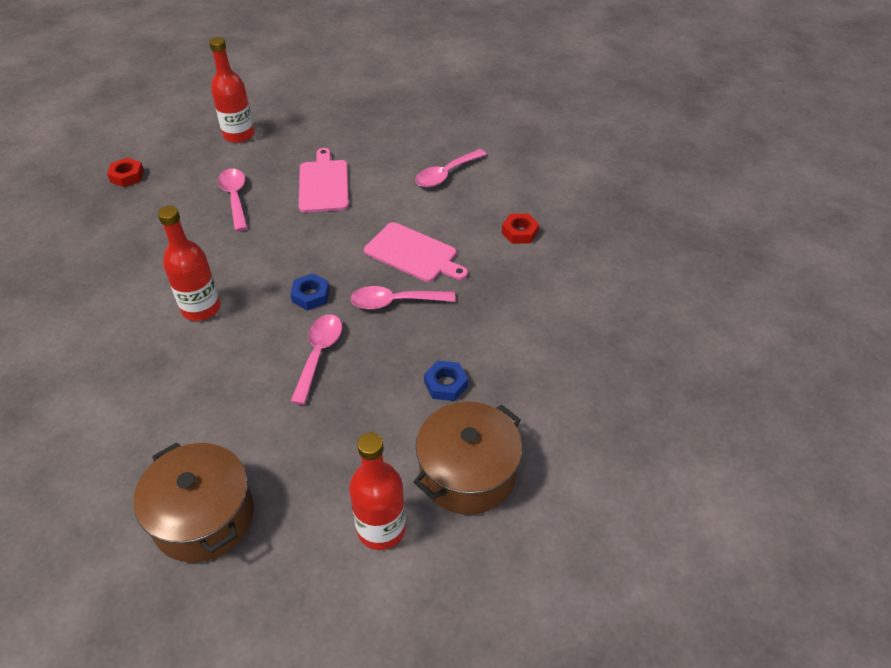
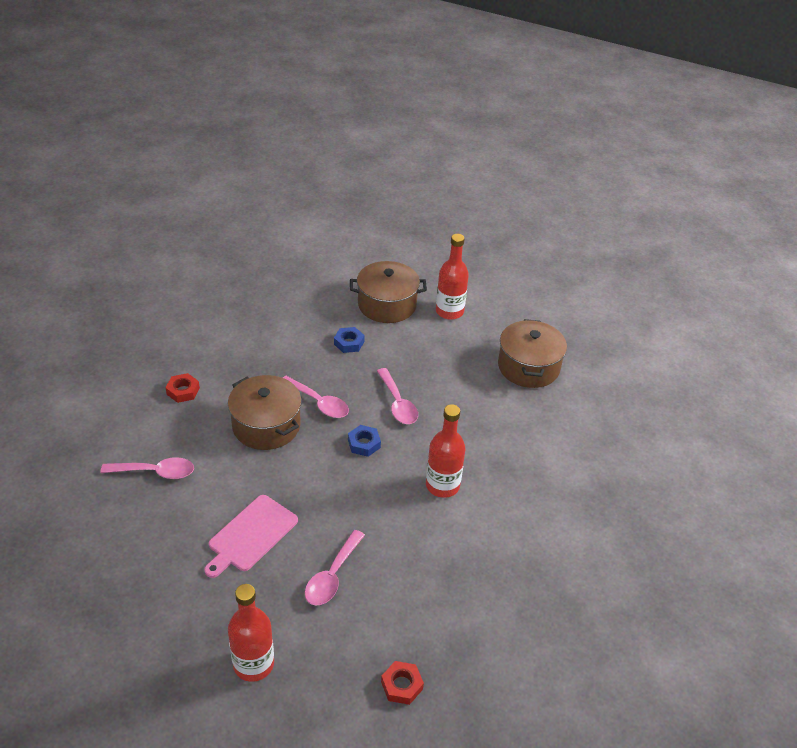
camera: 140 degrees left, 5 degrees down
pink spoon [290,315,342,405] -> pink spoon turned 75 degrees counterclockwise [377,368,418,424]
pink cutting board [364,222,468,282] -> brown pot [228,375,302,450]

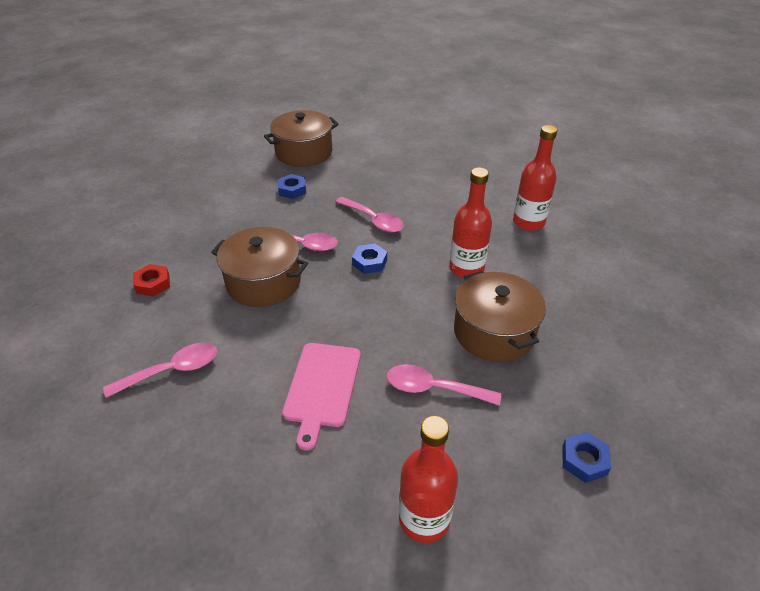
camera: 25 degrees left, 0 degrees up
pink spoon [305,530,365,605] -> pink spoon turned 105 degrees clockwise [387,364,501,406]
red nut [381,661,424,705] -> blue nut [562,432,611,483]
red bottle [436,234,469,320] -> red bottle moved to [513,125,557,231]
brown pot [498,319,567,388] -> brown pot moved to [454,271,546,362]

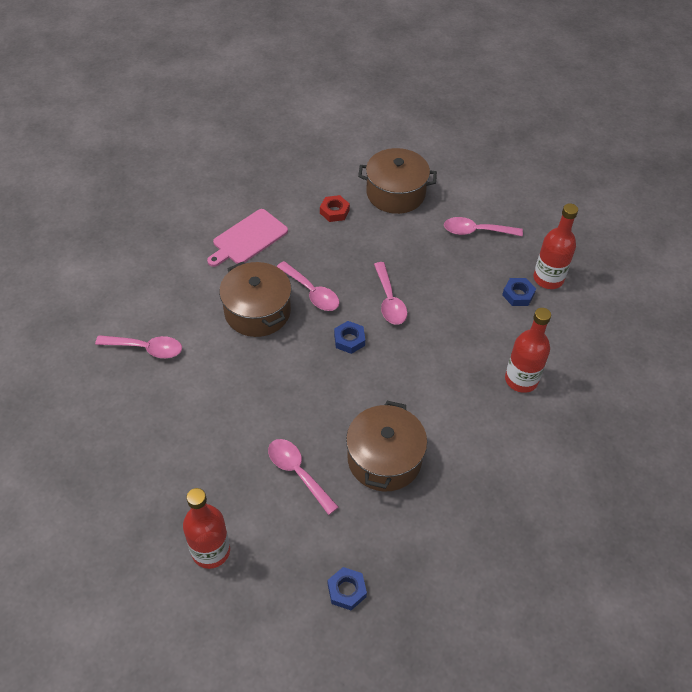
camera: 35 degrees right, 10 degrees up
red nut [133,264,170,297] -> red nut moved to [320,195,350,222]
blue nut [278,174,306,199] -> blue nut moved to [502,278,536,306]
pink cutting board [282,343,361,451] -> pink cutting board moved to [207,209,288,267]
red bottle [449,167,492,278] -> red bottle moved to [534,203,578,289]
none -> pink spoon [444,217,523,236]

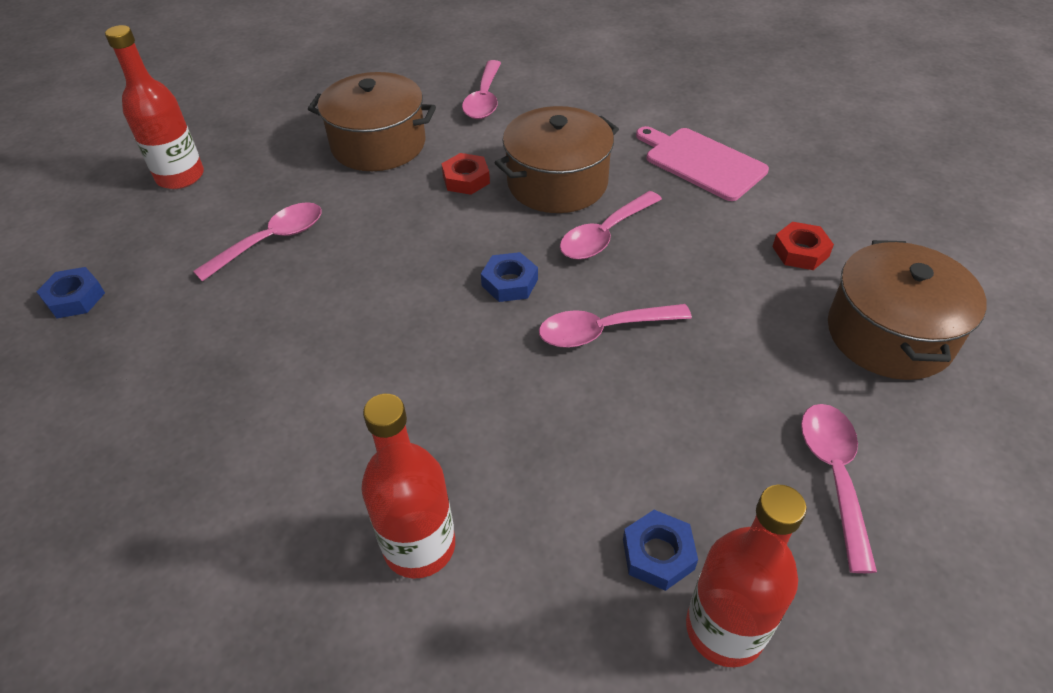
camera: 90 degrees right, 5 degrees down
brown pot [346,401,427,492] -> brown pot moved to [308,72,436,171]
none -> red nut [441,153,490,195]

